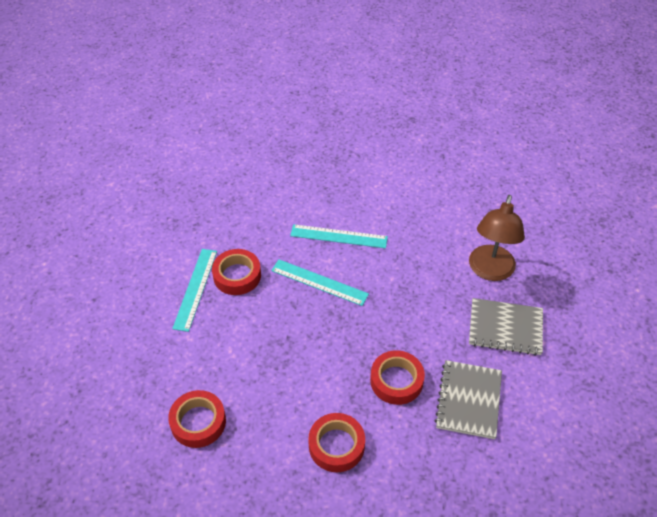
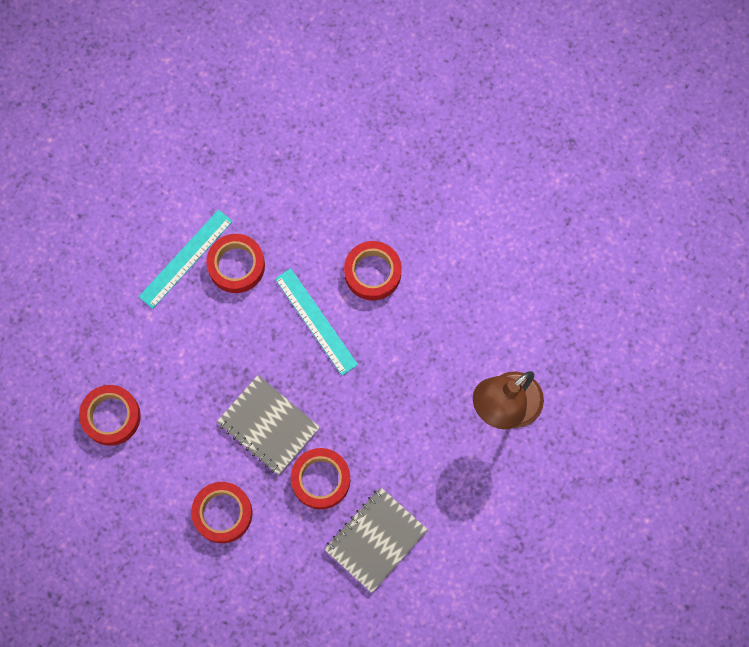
camera: 30 degrees right, 25 degrees up
turquoise ruler [290,224,388,248] -> red tape [344,241,402,301]
grey notebook [469,298,543,356] -> grey notebook moved to [217,375,320,475]

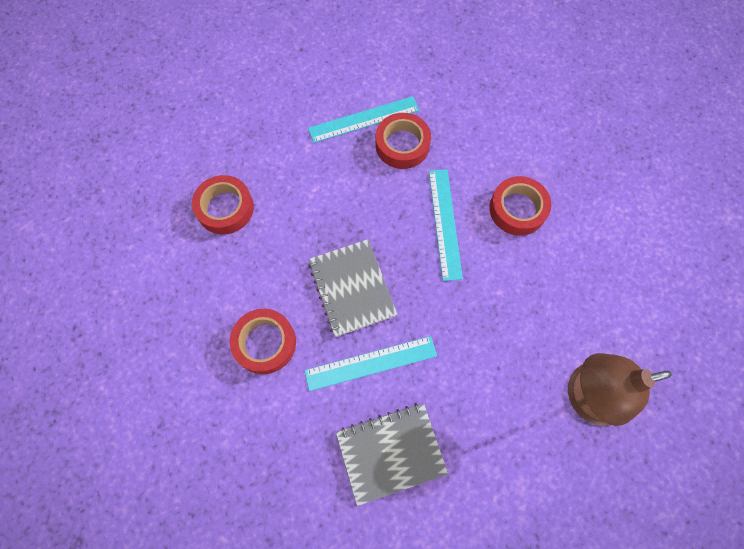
camera: 30 degrees right, 5 degrees down
red tape [291,448,350,509] -> turquoise ruler [304,336,437,391]

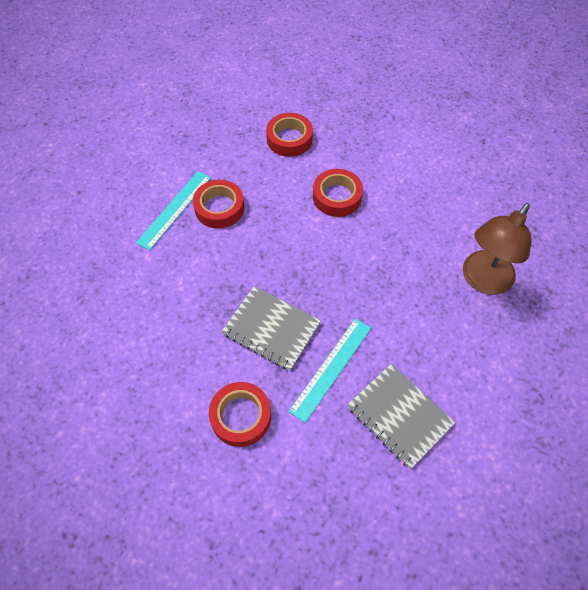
camera: 40 degrees left, 10 degrees down
red tape [192,175,254,234] -> red tape moved to [266,113,313,157]
grey notebook [336,403,448,506] -> grey notebook turned 75 degrees counterclockwise [347,364,455,469]
turquoise ruler [429,169,463,281] -> none

